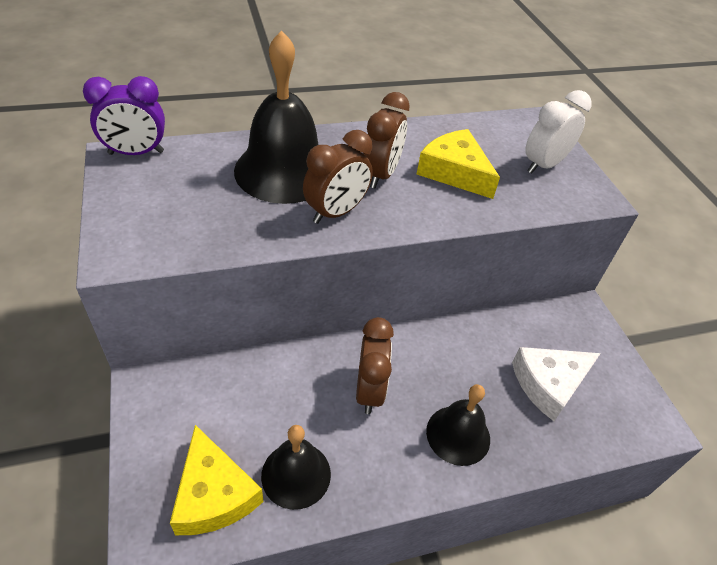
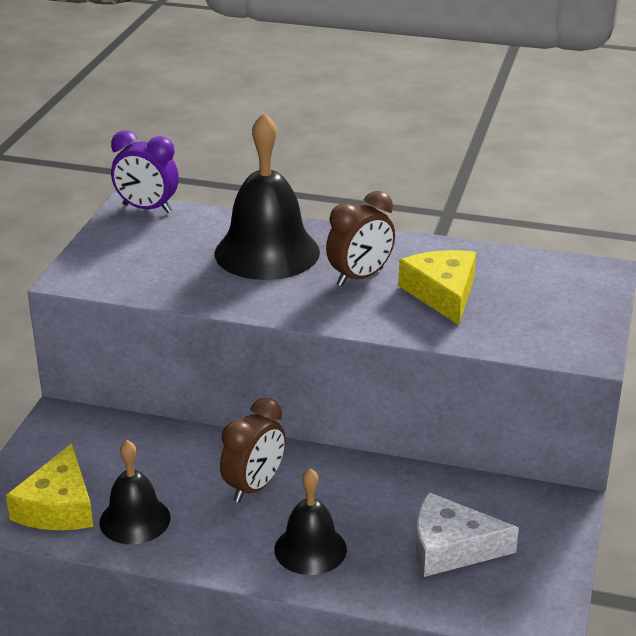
camera: 35 degrees right, 15 degrees down
brown clock [303,130,373,224] -> none
white clock [525,90,592,174] -> none

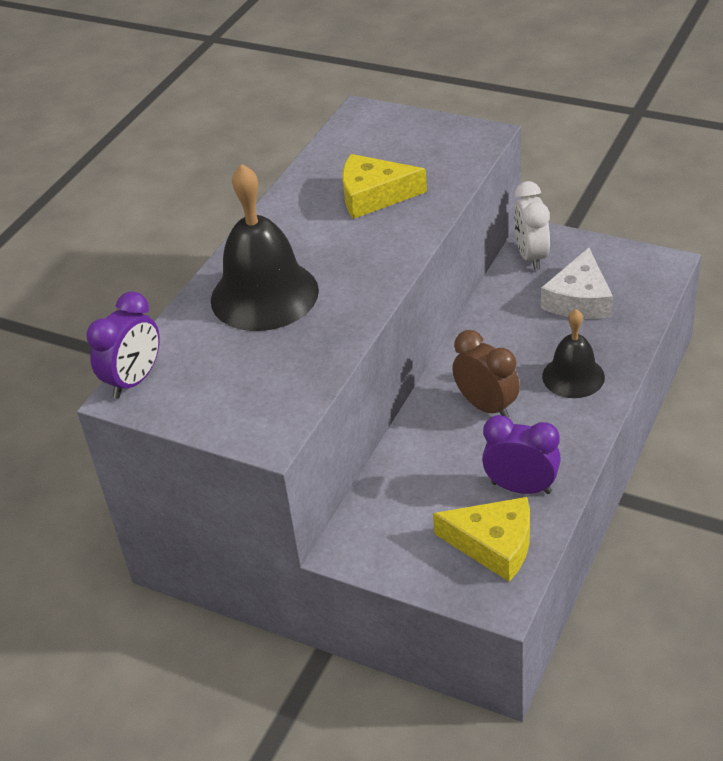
camera: 75 degrees left, 10 degrees up
black bell [99,440,171,544] -> purple clock [482,415,561,494]
brown clock [326,191,395,286] -> none
none -> white clock [514,181,550,270]

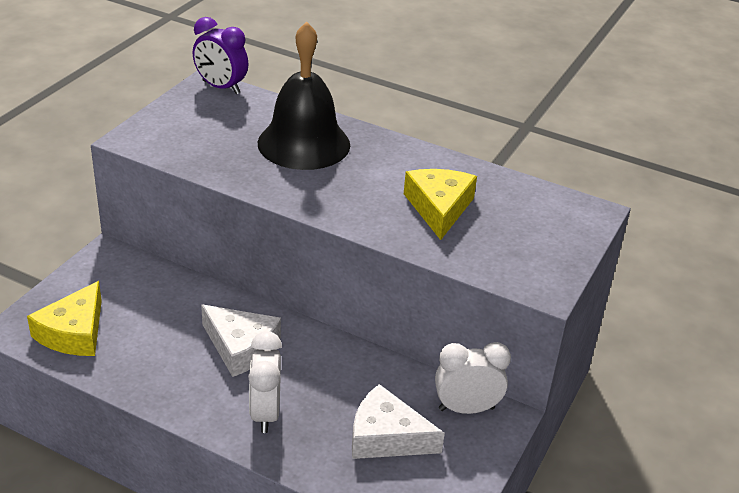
camera: 85 degrees right, 5 degrees down
brown clock [452,330,520,418] -> white cheese [201,305,281,377]
purple clock [482,415,561,494] -> none
black bell [542,309,605,398] -> white clock [248,331,282,433]

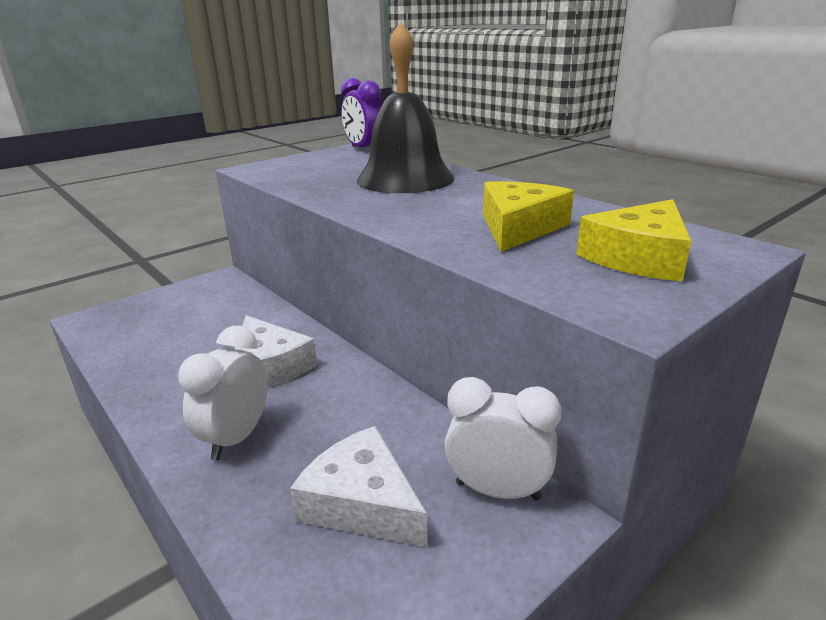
camera: 25 degrees right, 10 degrees down
yellow cheese [27,281,102,356] -> yellow cheese moved to [576,199,692,282]

